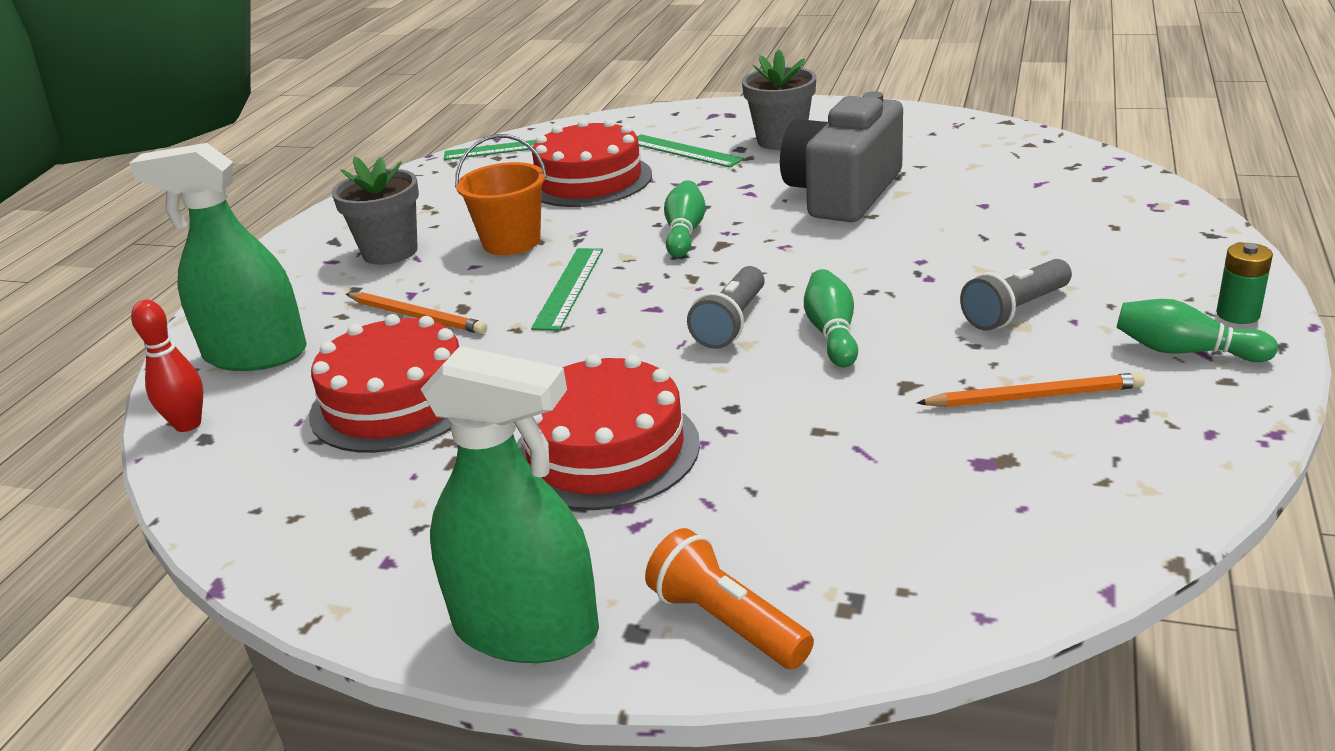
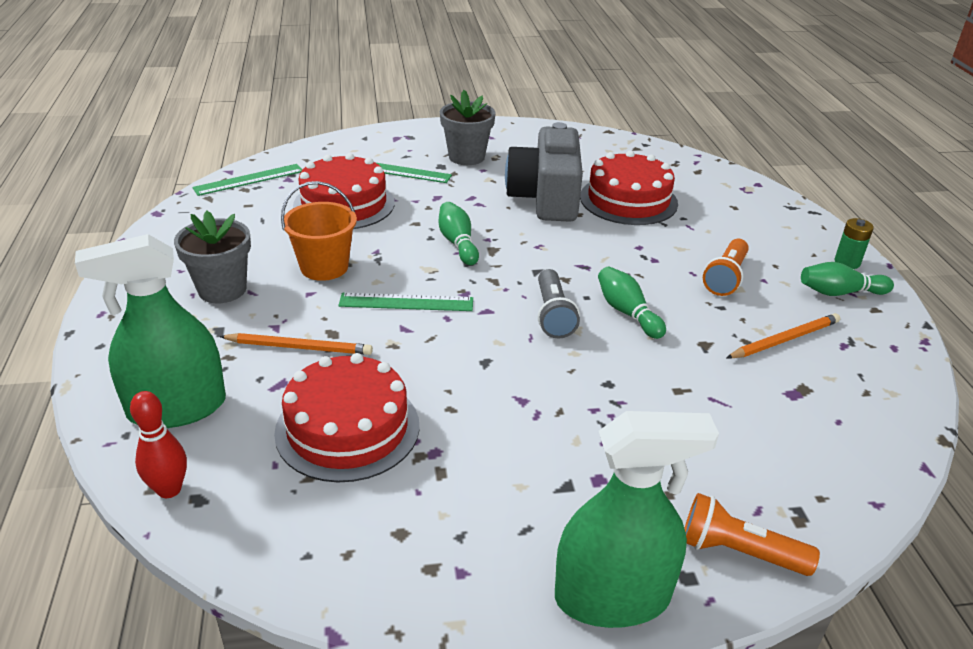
camera: 30 degrees left, 5 degrees up
red cake [517,354,700,510] -> red cake moved to [580,150,678,225]
green ruler [531,248,603,331] -> green ruler turned 75 degrees counterclockwise [338,293,473,311]
grey flashlight [960,259,1072,331] -> orange flashlight [703,239,749,296]

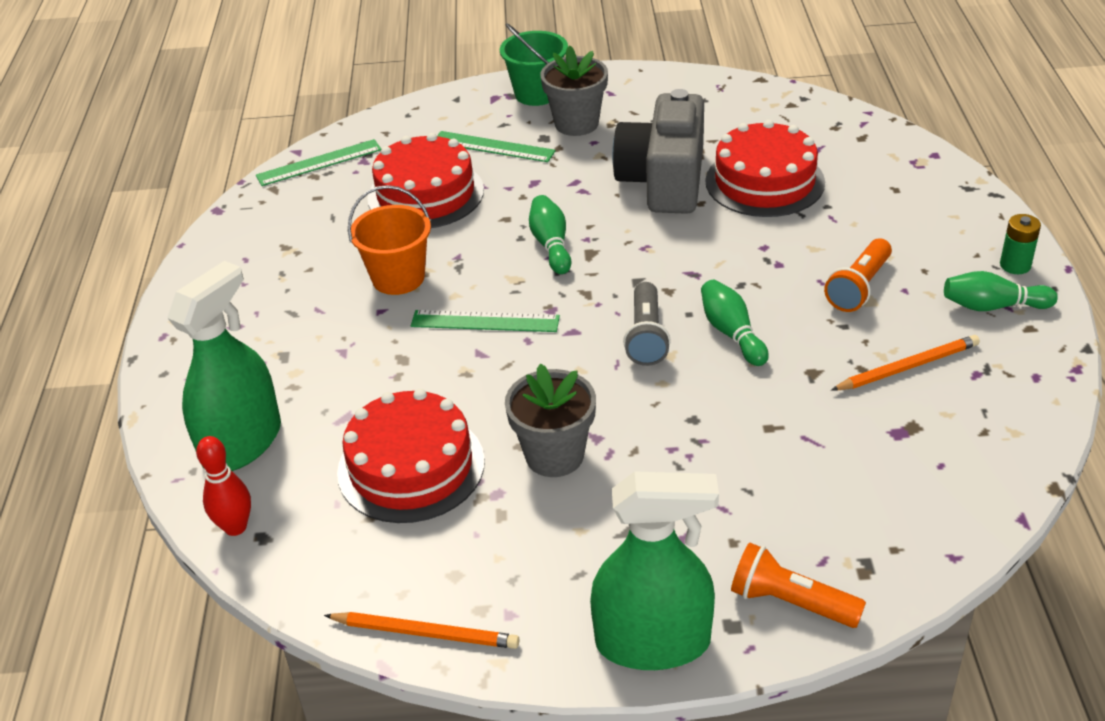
camera: 10 degrees right, 5 degrees up
green spray bottle [75,234,226,428] -> green spray bottle turned 135 degrees clockwise [167,261,281,471]
grey flower pot [174,211,251,303] -> grey flower pot moved to [505,364,596,477]
orange pencil [219,333,373,355] -> orange pencil moved to [324,612,519,649]
none -> green bucket [500,23,568,106]

